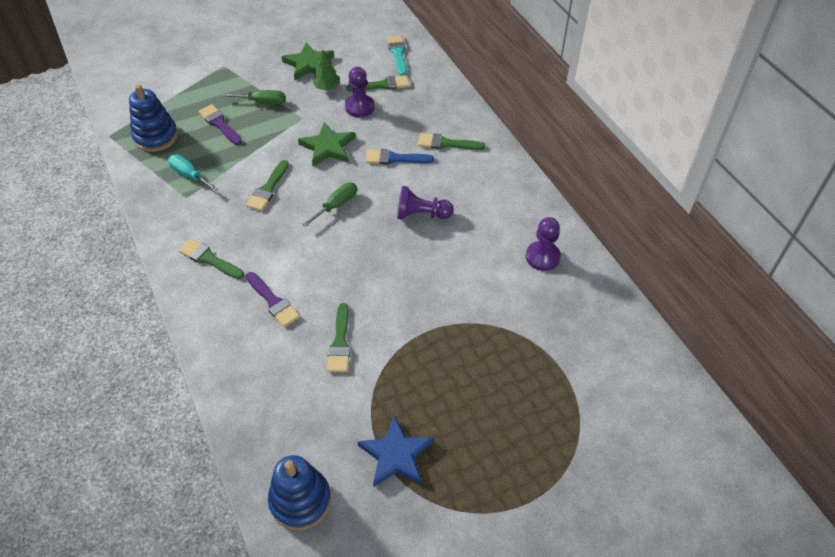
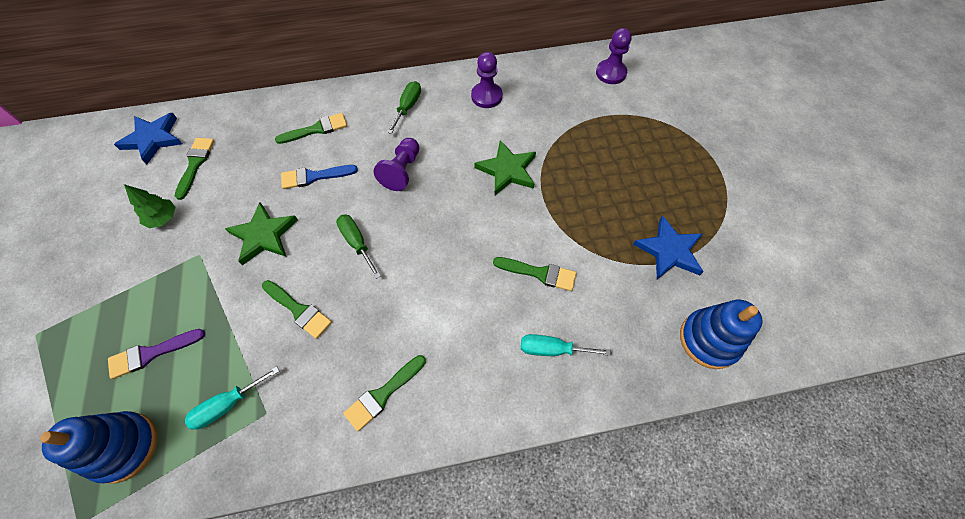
camera: 75 degrees left, 10 degrees up
green screwdriver [222,90,285,104] -> green screwdriver moved to [387,81,421,134]
purple brush [246,272,300,327] -> none
green star [282,43,334,80] -> green star moved to [474,140,536,195]
purple pawn [345,67,375,117] -> purple pawn moved to [596,28,632,84]
blue brush [366,149,434,165] -> blue brush turned 60 degrees clockwise [281,165,358,189]
turquoise brush [387,35,407,76] -> blue star [114,113,182,164]
green brush [418,133,485,150] -> green brush turned 135 degrees counterclockwise [275,113,347,144]
none -> turquoise screwdriver [521,334,611,356]

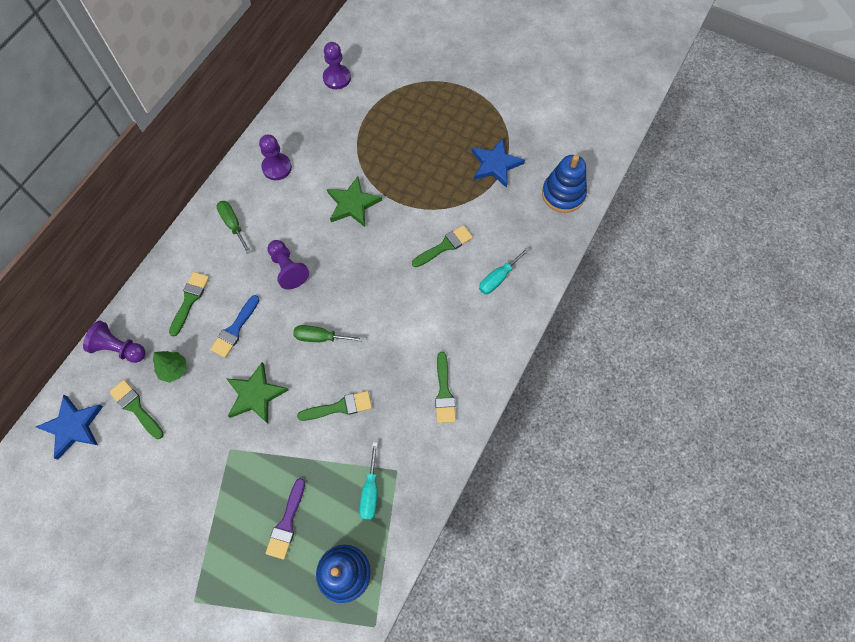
camera: 50 degrees left, 5 degrees up
green tree [124,184,175,228] -> green tree moved to [153,351,187,383]
none -> purple pawn [83,321,145,363]

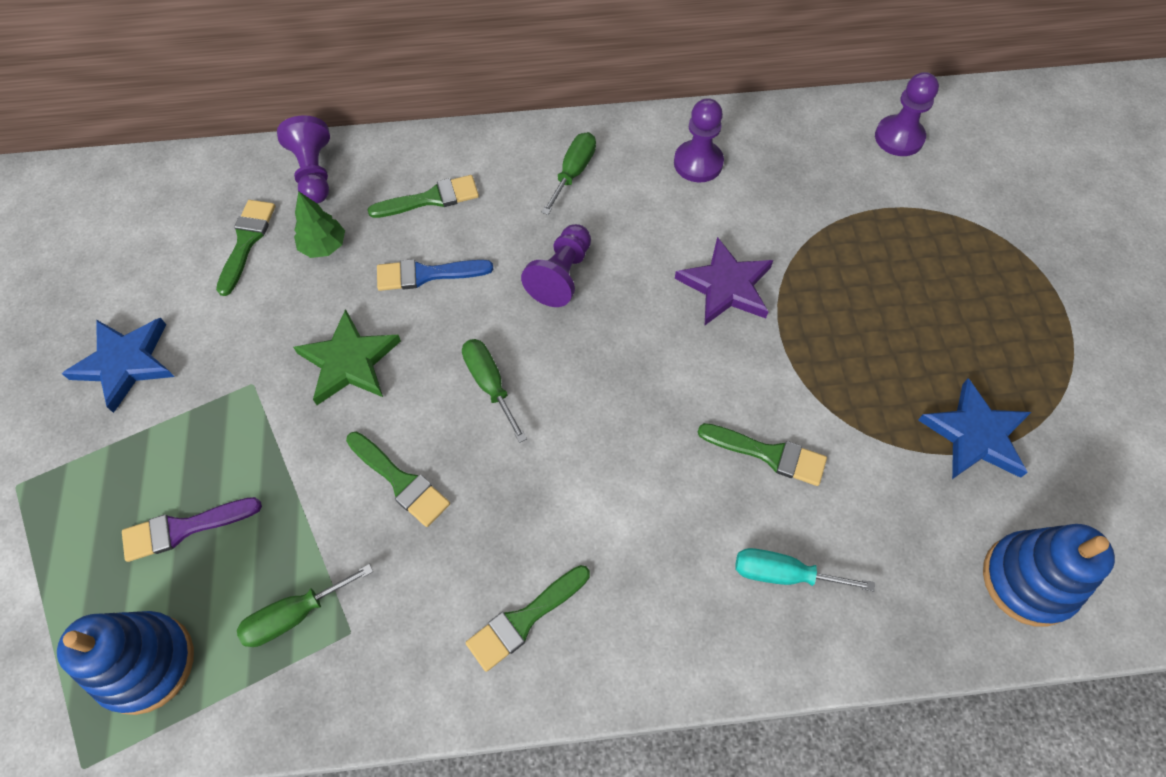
camera: 55 degrees right, 5 degrees down
blue star [36,395,103,460] -> blue star moved to [62,318,175,413]
green star [327,177,382,227] -> purple star [675,237,773,325]
turquoise screwdriver [359,442,378,520] -> green screwdriver [237,564,373,647]

